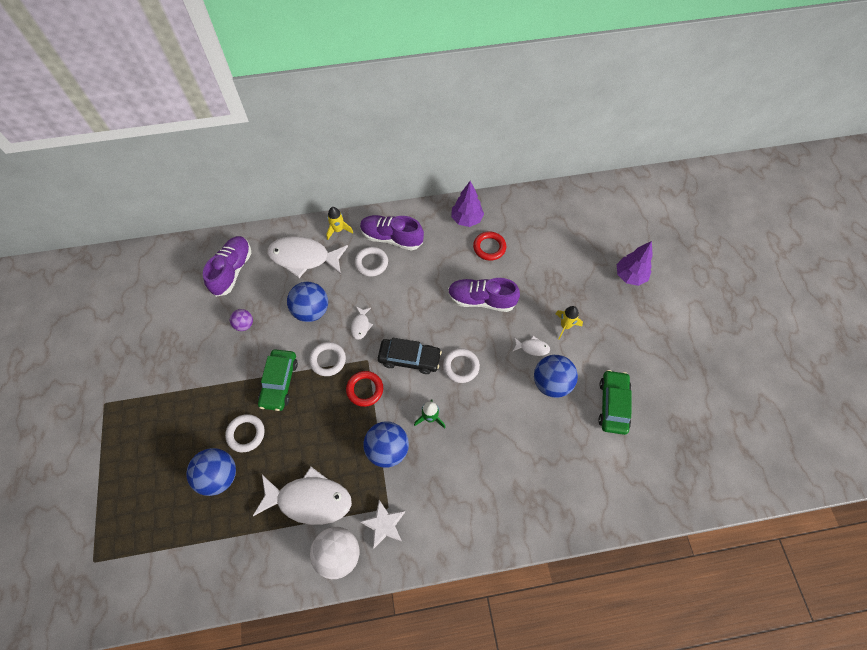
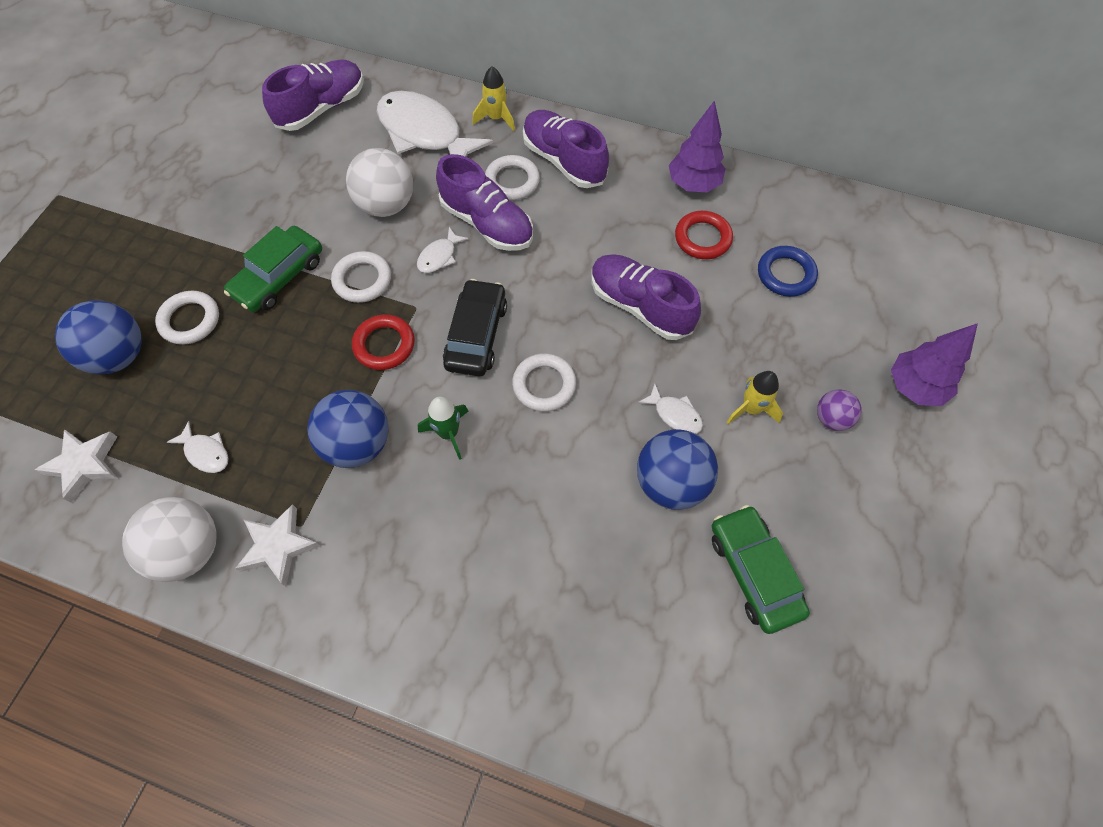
camera: 30 degrees right, 0 degrees up
purple ball [230,309,253,331] -> purple ball moved to [817,389,862,431]
white fish [253,467,352,525] -> white fish [167,421,229,473], size x0.44
blue ball [287,282,328,322] -> white ball [346,148,413,217]
black car [378,338,442,374] -> black car turned 120 degrees counterclockwise [443,279,507,376]
green car [598,370,631,435] -> green car turned 60 degrees counterclockwise [712,505,810,634]
none -> white star [35,429,118,503]
none -> purple shoe [436,154,533,251]
none -> blue ring [758,246,818,297]

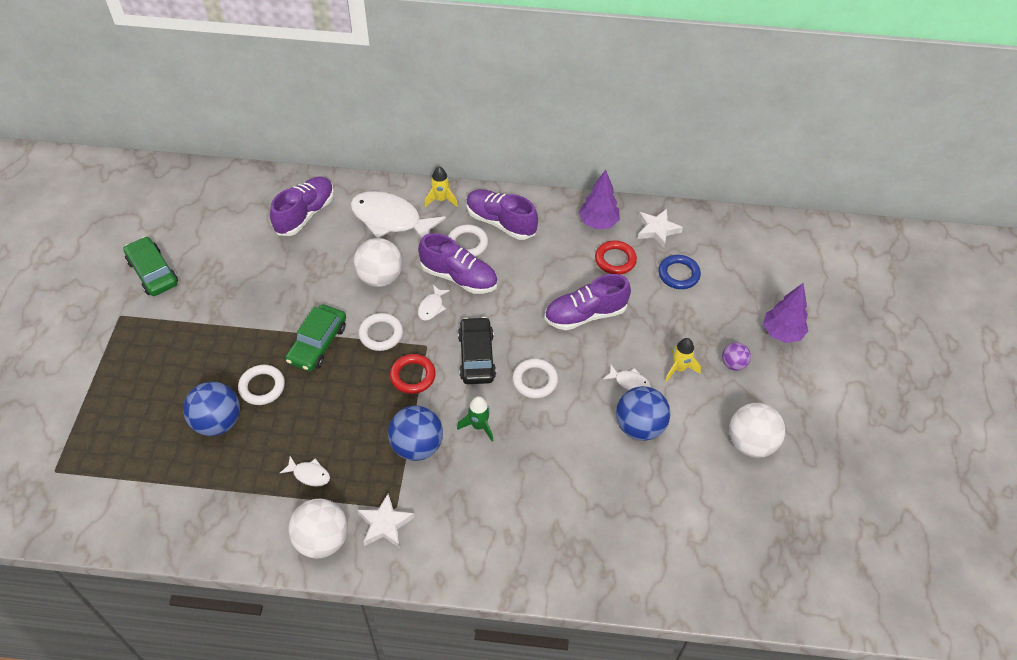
camera: 15 degrees left, 10 degrees down
white star [35,429,118,503] -> white star moved to [637,209,683,248]
purple shoe [591,254,701,340] -> purple shoe turned 45 degrees counterclockwise [544,274,631,330]
green car [712,505,810,634] -> green car moved to [123,236,178,296]
none -> white ball [729,403,785,458]

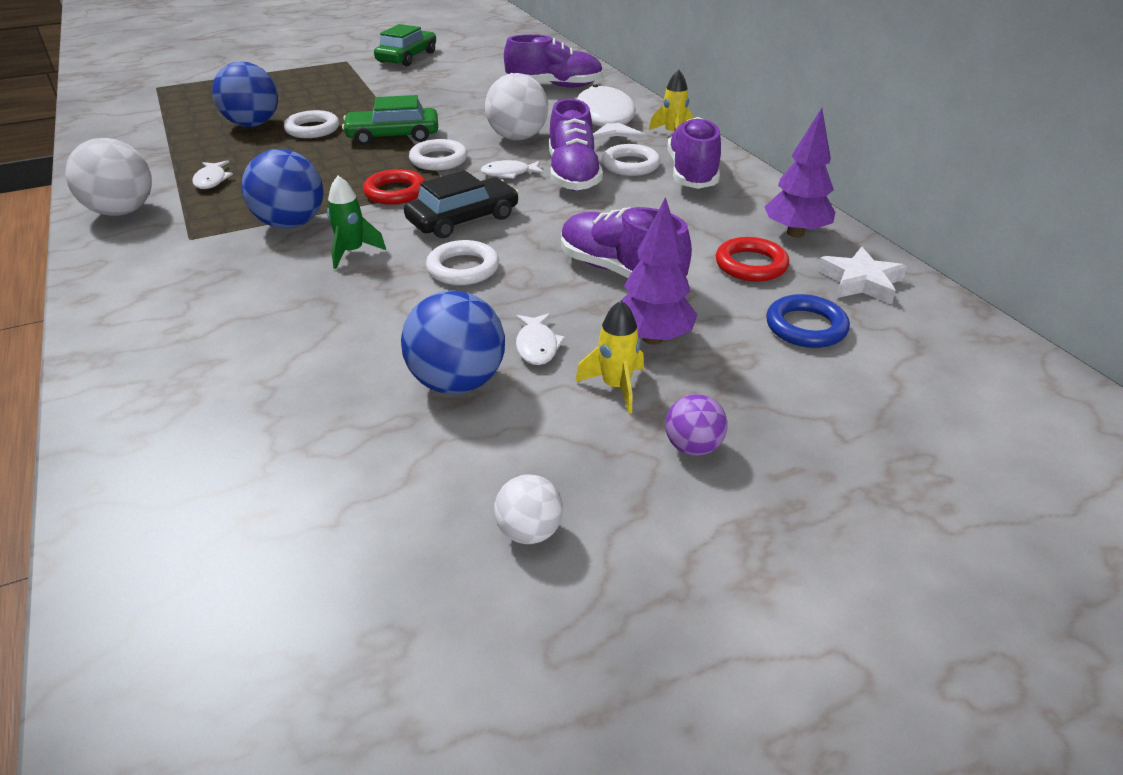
camera: 60 degrees right, 15 degrees down
white star [357,493,415,548] -> none
white ball [729,403,785,458] -> white ball [494,475,563,544], size x0.55
purple tree [763,283,808,343] -> purple tree moved to [622,197,698,345]

